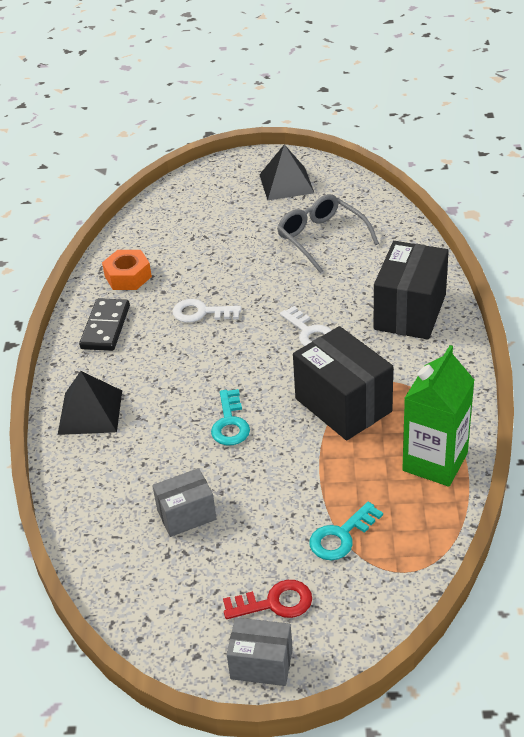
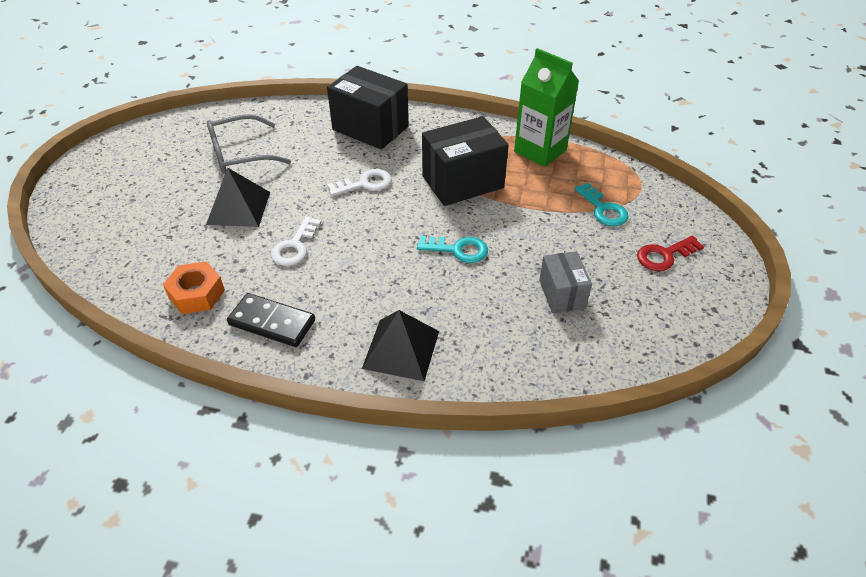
camera: 80 degrees left, 5 degrees up
red key [223,580,312,619] -> red key turned 120 degrees counterclockwise [637,236,704,271]
grey box [227,618,293,686] -> none
black pyramid [259,144,314,200] -> black pyramid moved to [206,168,270,227]

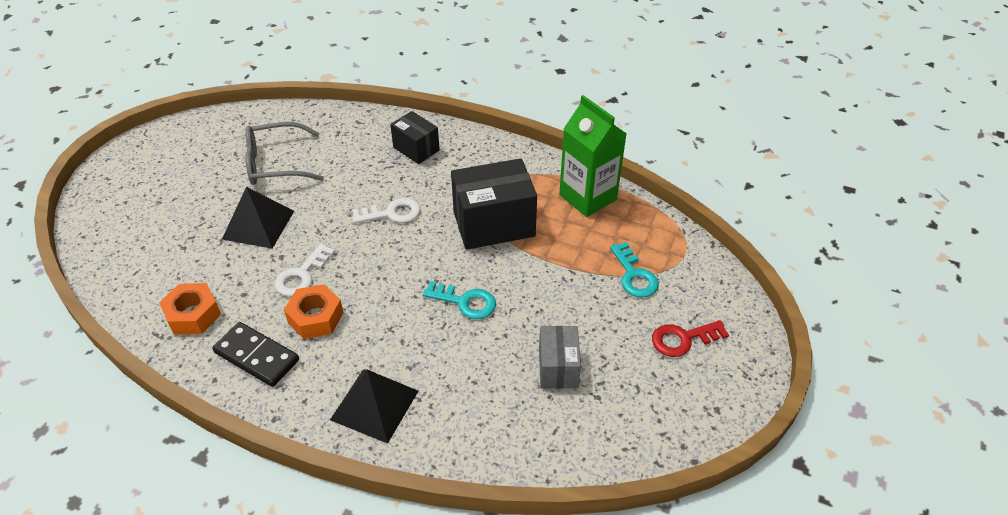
camera: 10 degrees right, 0 degrees up
black box [327,66,409,150] -> black box [390,111,440,164], size x0.58
none -> orange nut [284,284,344,339]

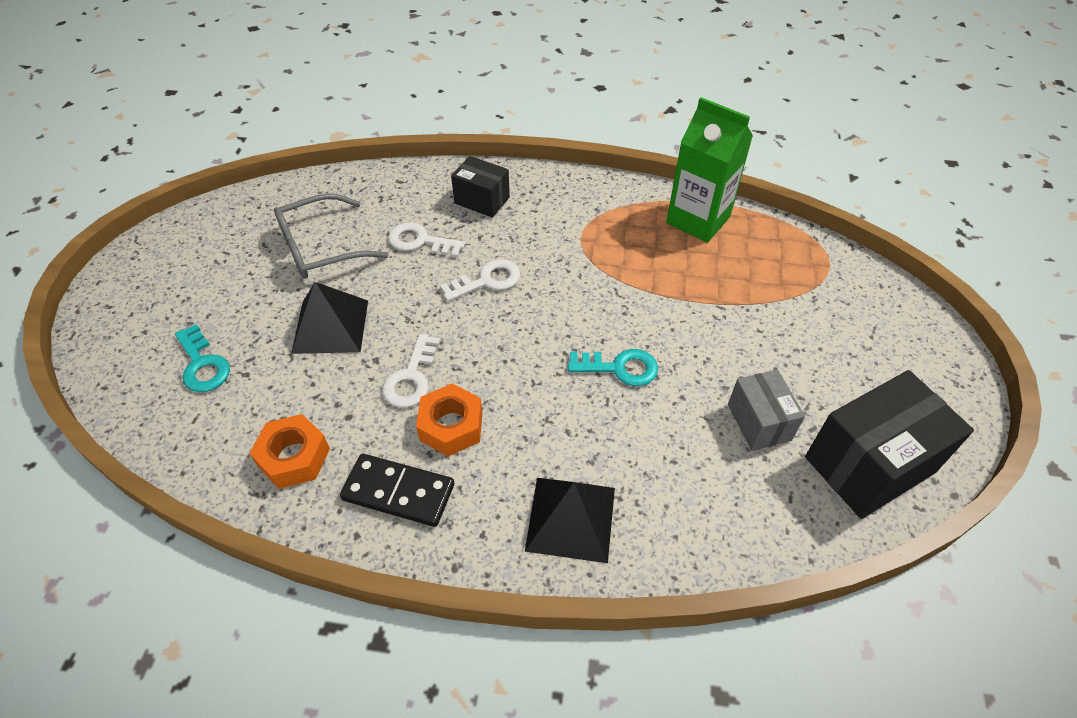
camera: 15 degrees left, 5 degrees up
black box [451,158,537,250] -> black box moved to [805,370,974,519]
turquoise key [610,242,659,298] -> turquoise key moved to [175,324,230,392]
red key [652,320,729,357] -> none
none -> white key [388,222,465,258]

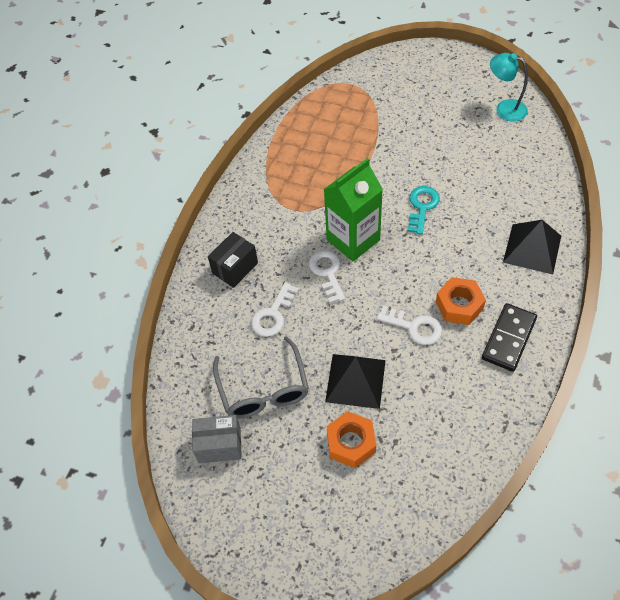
camera: 75 degrees left, 5 degrees up
turquoise key [175,324,230,392] -> none
orange nut [249,414,330,489] -> orange nut moved to [327,411,376,468]
green carton [666,97,753,243] -> green carton moved to [323,158,383,261]
grey box [728,370,805,451] -> grey box moved to [192,415,242,463]
black box [805,370,974,519] -> turquoise lamp [490,53,528,122]

